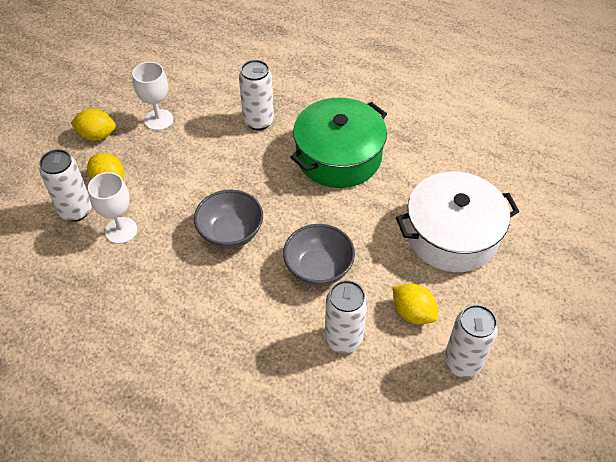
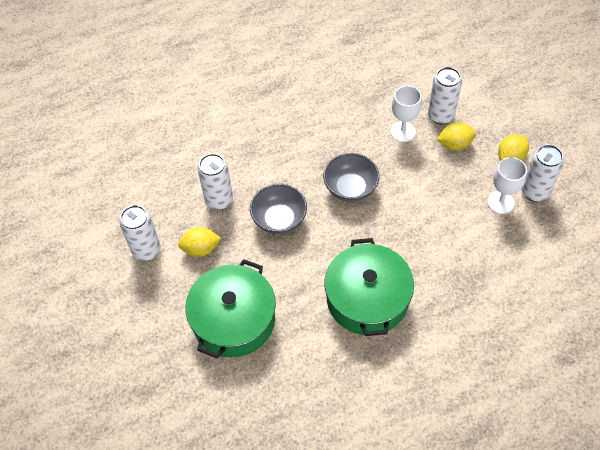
camera: 130 degrees right, 5 degrees up
white can [239,60,274,130] -> white can moved to [522,144,563,202]
white pot [396,171,519,272] -> green pot [185,259,276,358]

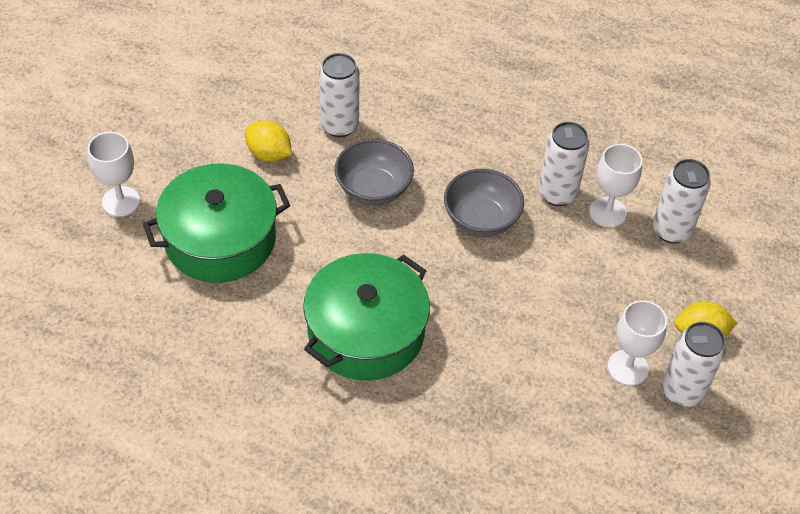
camera: 40 degrees right, 5 degrees down
white can [120,205,160,261] -> white can moved to [538,122,589,206]
yellow lemon [437,122,476,150] -> none
none -> white goblet [88,132,140,217]

